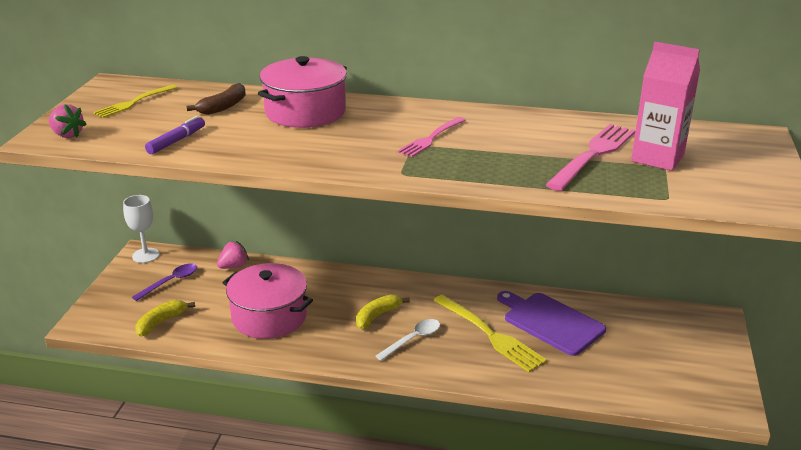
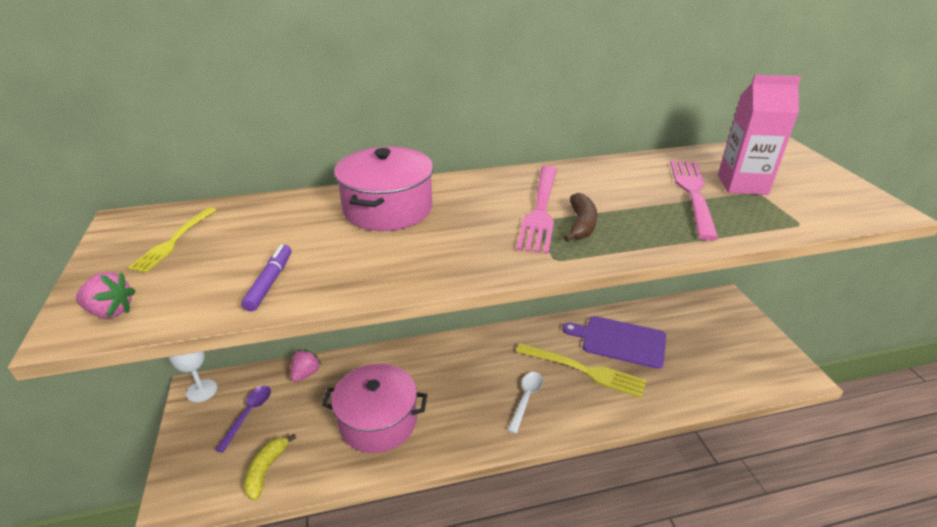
camera: 25 degrees left, 5 degrees up
brown banana [187,83,246,115] -> brown banana moved to [564,193,597,241]
yellow banana [356,294,410,329] -> none
pink fork [397,117,466,157] -> pink fork [516,166,557,254], size x1.59

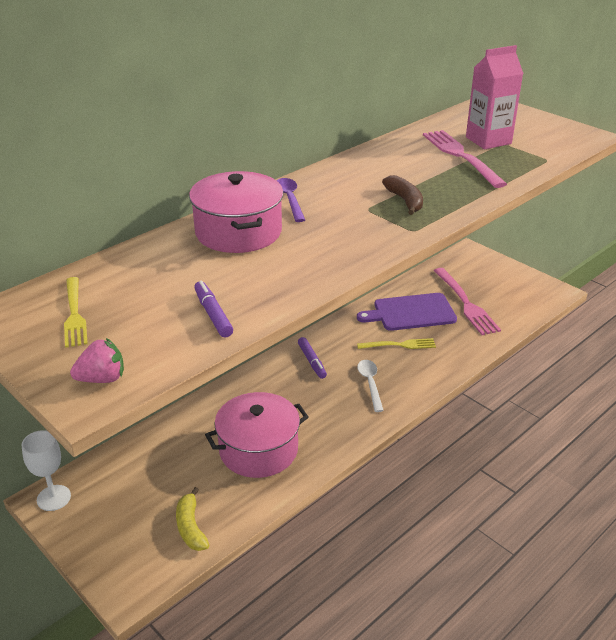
camera: 30 degrees left, 0 degrees up
purple spoon [215,386,271,453] -> purple spoon moved to [277,178,305,222]
pink strawberry [290,349,322,382] -> none
pink fork [516,166,557,254] -> pink fork moved to [434,268,501,335]
yellow fork [516,343,646,398] -> yellow fork [357,338,436,349], size x0.63
none -> purple marker [298,337,327,379]

